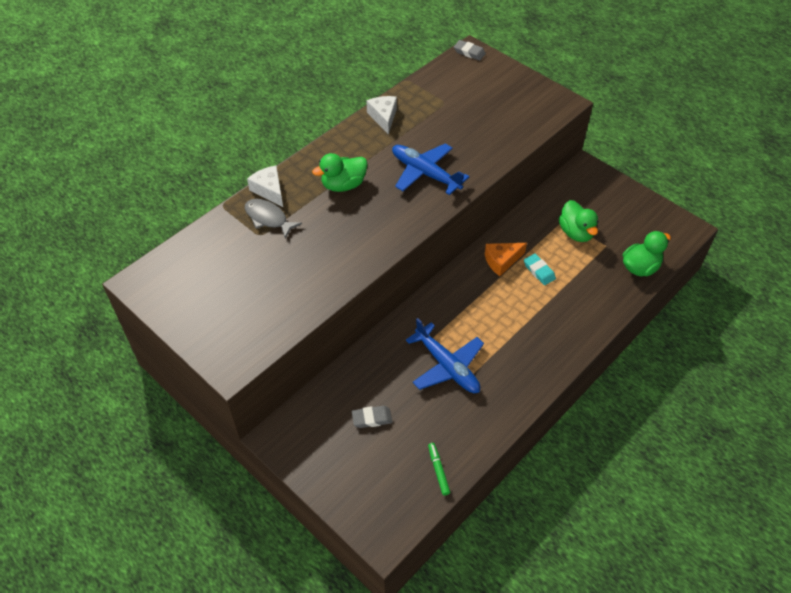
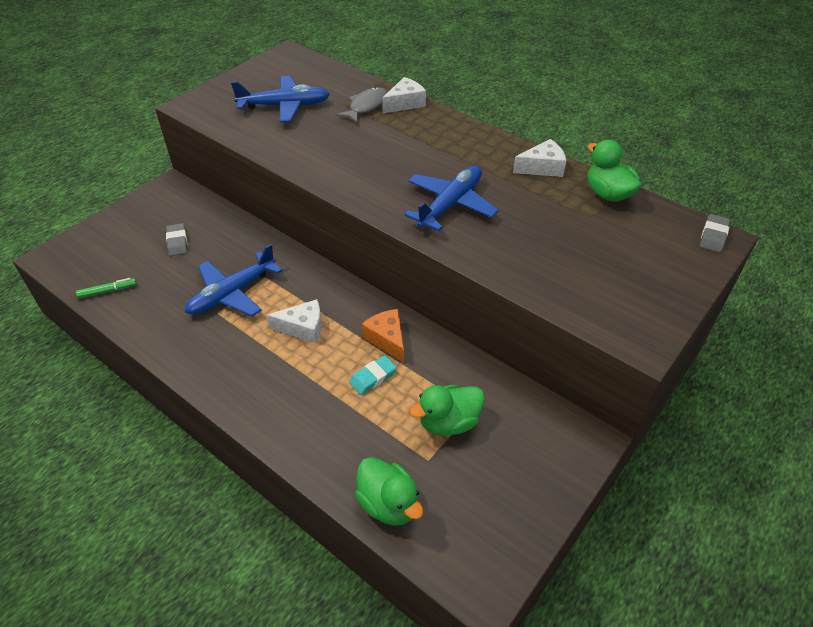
camera: 85 degrees right, 5 degrees down
green duck [312,153,368,192] -> green duck moved to [587,140,641,202]
none -> blue plane [231,76,330,122]
none -> white cheese [267,299,322,343]

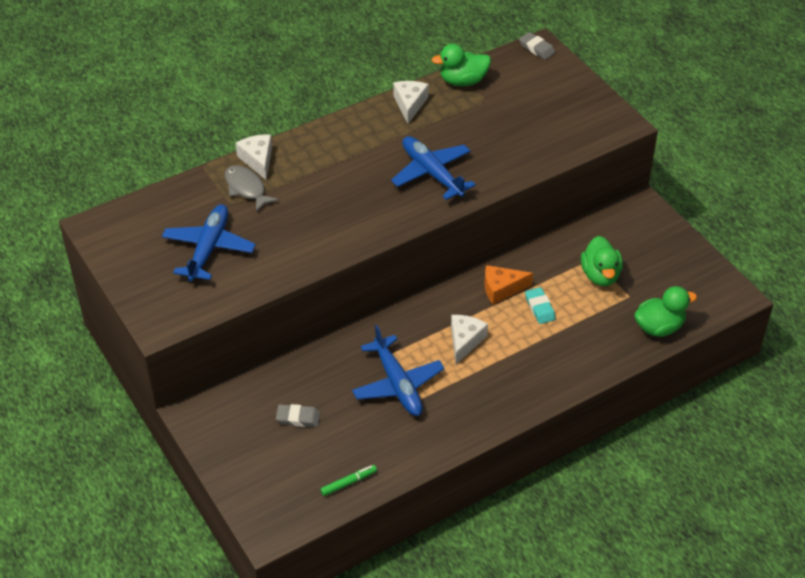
camera: 70 degrees left, 0 degrees up
green marker [76,278,137,299] -> green marker turned 60 degrees clockwise [320,465,377,496]

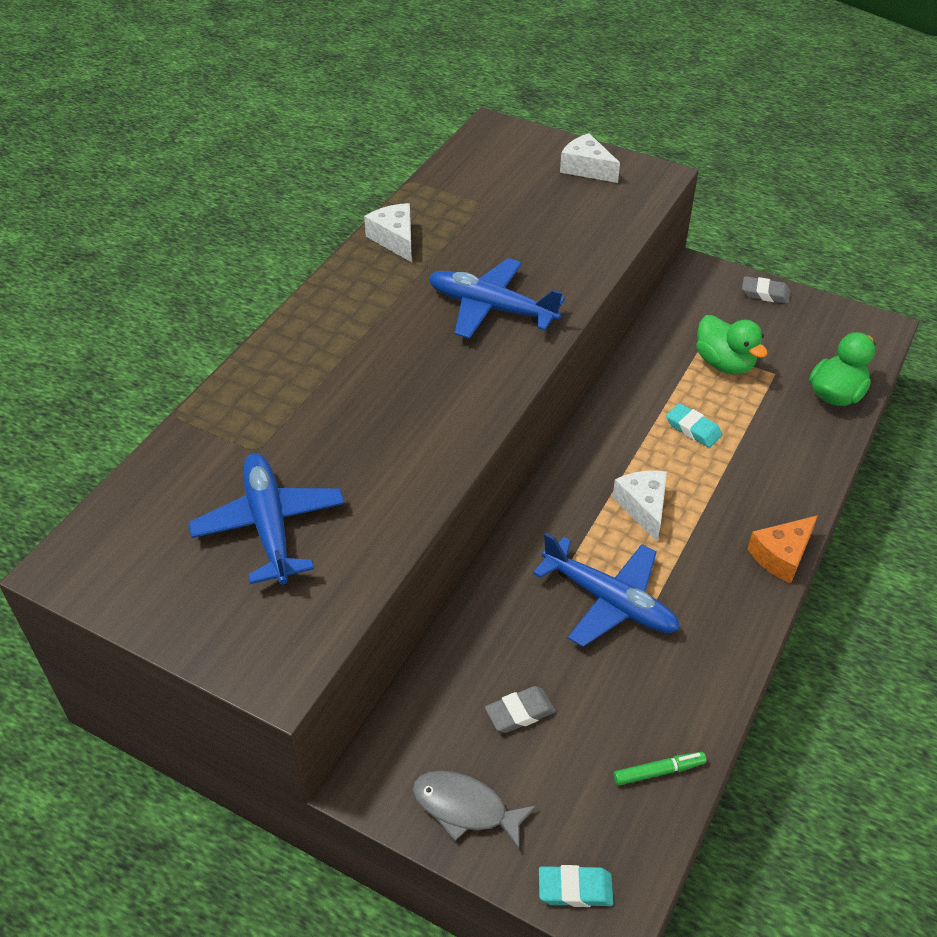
camera: 30 degrees left, 0 degrees up
grey fish [225,165,279,212] -> grey fish moved to [413,771,537,850]
white cheese [235,134,272,180] -> white cheese moved to [560,133,620,183]
green marker [320,465,377,496] -> green marker turned 45 degrees clockwise [614,752,707,785]
green duck [432,44,491,86] -> none
orange cheese [485,265,533,304] -> orange cheese moved to [747,515,818,584]
grey eraser [519,32,555,60] -> grey eraser moved to [742,276,790,304]
none -> turquoise eraser [539,865,613,907]

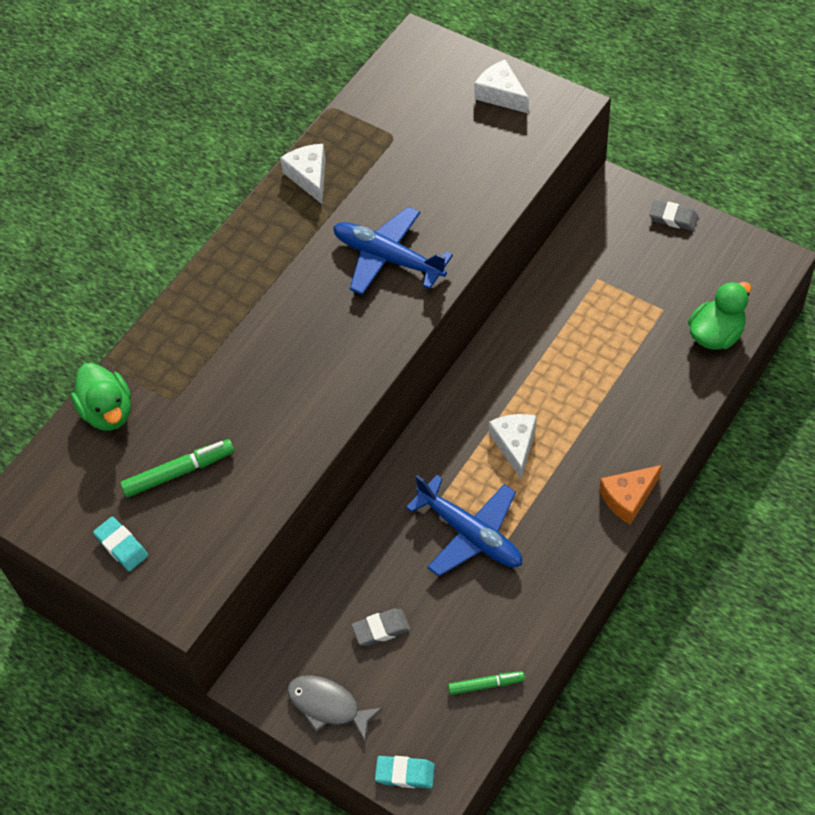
camera: 10 degrees right, 10 degrees up
blue plane [188,453,345,584] -> green marker [120,439,234,497]
turquoise eraser [666,403,722,447] -> turquoise eraser moved to [93,517,148,571]
green duck [696,315,768,374] -> green duck moved to [71,363,131,431]

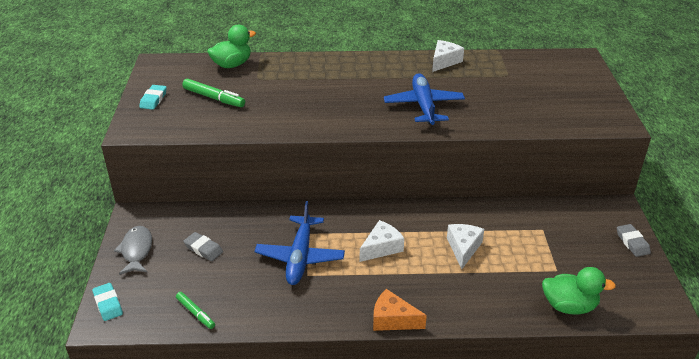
camera: 50 degrees right, 20 degrees down
green duck [71,363,131,431] -> green duck turned 150 degrees counterclockwise [207,25,256,68]
white cheese [474,60,529,114] -> white cheese moved to [447,224,484,269]

